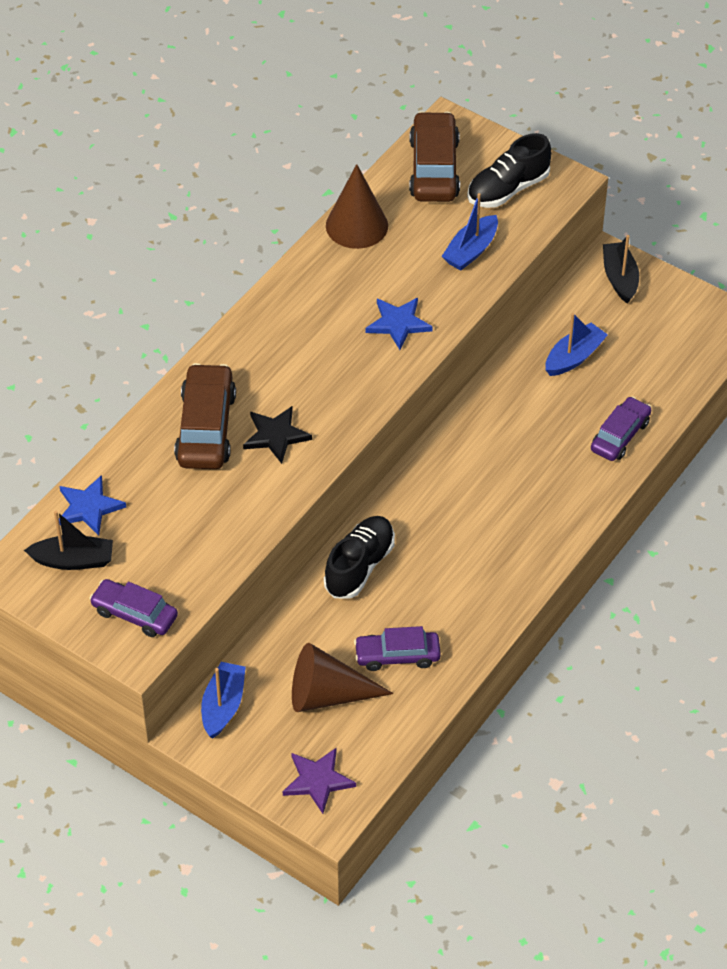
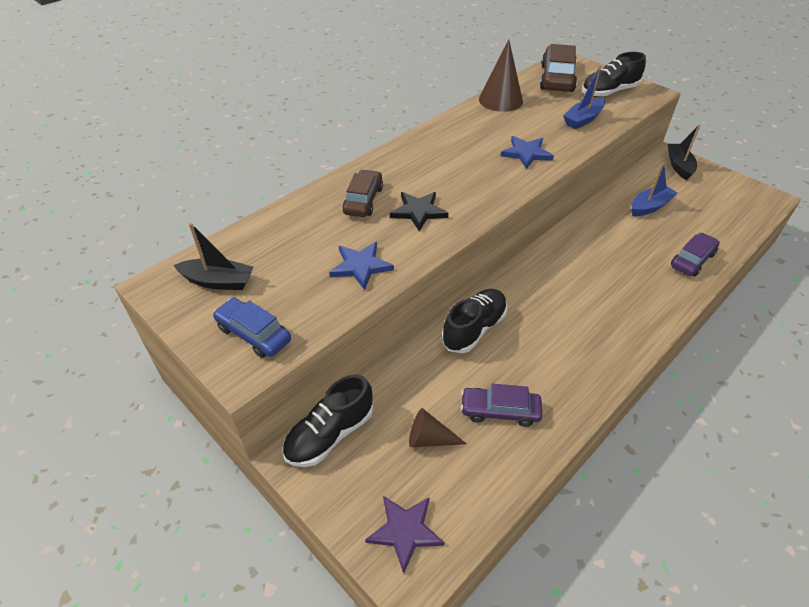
camera: 10 degrees right, 5 degrees down
blue star [59,475,126,536] -> blue star moved to [329,242,394,290]
purple car [89,579,178,637] -> blue car [213,298,291,358]
brown car [174,363,236,469] -> brown car [343,169,383,217], size x0.65
blue boat [201,662,246,738] -> black shoe [282,375,373,467]
brown cone [292,643,394,712] -> brown cone [409,408,466,447], size x0.59

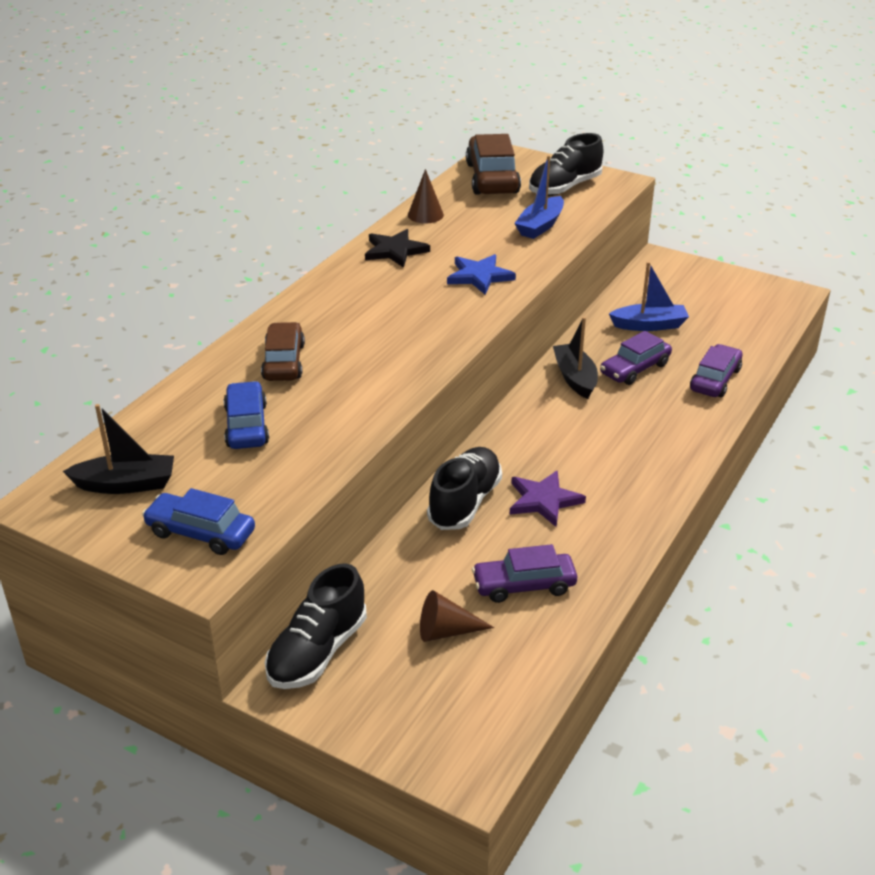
camera: 15 degrees left, 10 degrees down
blue star [329,242,394,290] -> none
purple star [365,496,444,573] -> purple star moved to [510,470,586,527]
black star [390,192,448,232] -> black star moved to [365,229,430,268]
brown cone [479,39,523,112] -> brown cone [408,169,444,223], size x0.59
blue boat [631,163,678,216] -> blue boat turned 45 degrees clockwise [609,262,689,331]
black boat [668,124,701,180] -> black boat moved to [553,317,598,399]
none -> blue car [224,381,269,449]
none -> purple car [600,331,672,385]

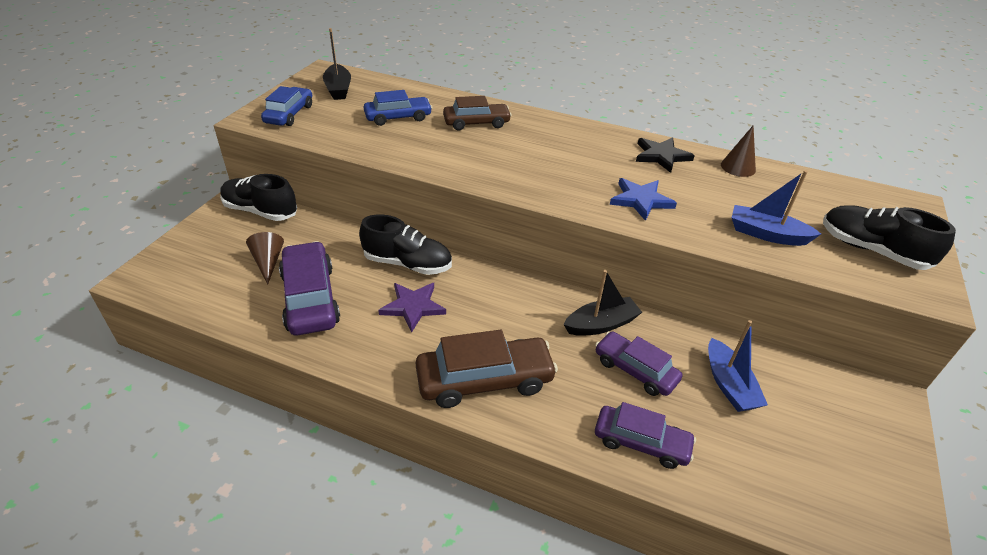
camera: 80 degrees right, 5 degrees up
brown car [466,134,521,195] -> brown car moved to [416,330,558,408]
purple car [472,544,577,603] -> purple car [279,241,340,336], size x1.53

